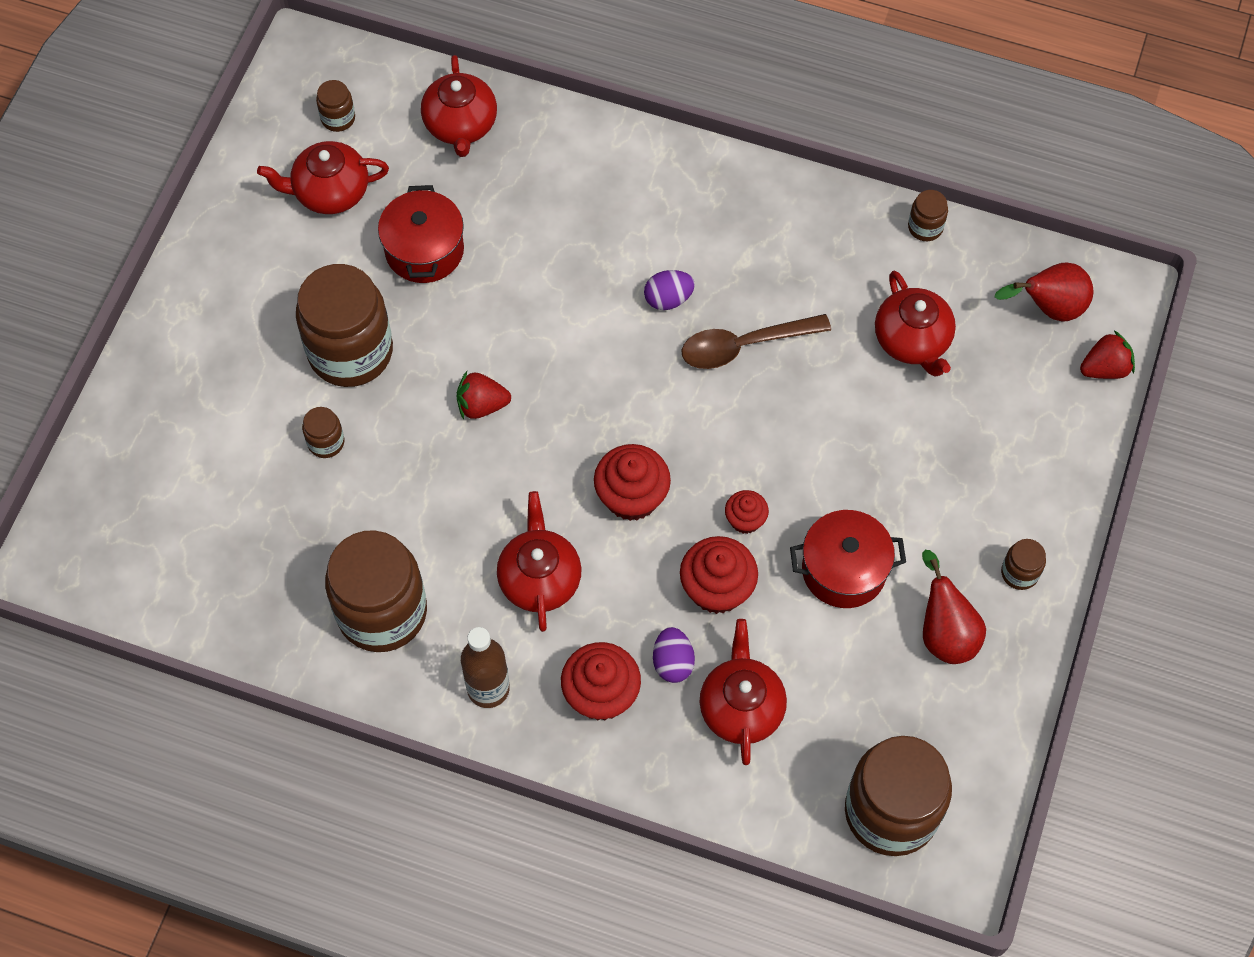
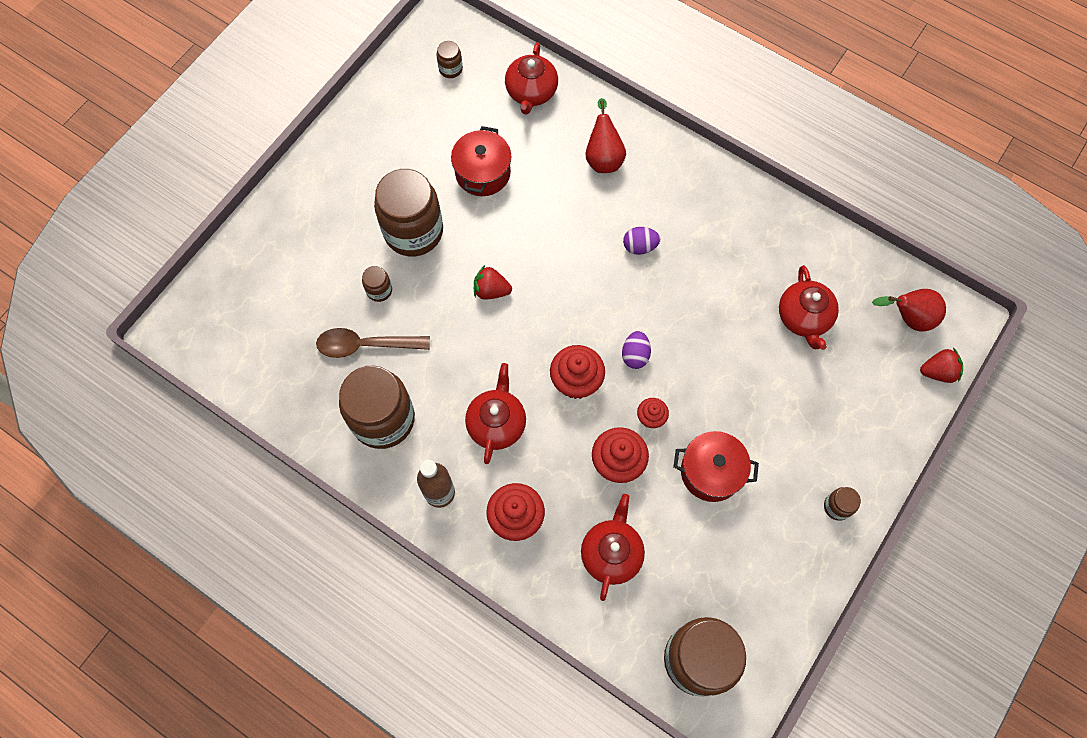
camera: 15 degrees right, 5 degrees up
red teapot [257,141,389,214] -> none
purple egg [653,627,695,683] -> purple egg moved to [622,331,651,369]
brown spoon [681,314,831,369] -> brown spoon moved to [316,328,430,358]
brown jar [908,190,948,241] -> none
red pear [922,550,986,664] -> red pear moved to [586,98,626,173]

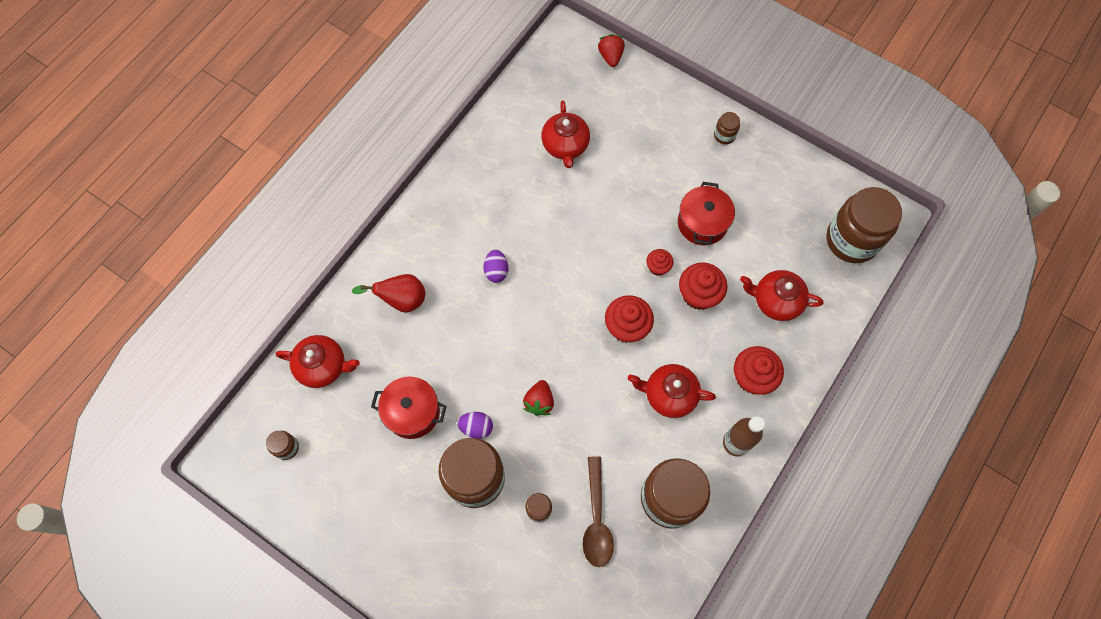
camera: 90 degrees left, 0 degrees up
purple egg [622,331,651,369] -> purple egg moved to [457,412,493,439]
red teapot [779,265,839,350] -> red teapot turned 90 degrees clockwise [541,101,590,168]
red pear [872,289,946,332] -> none

